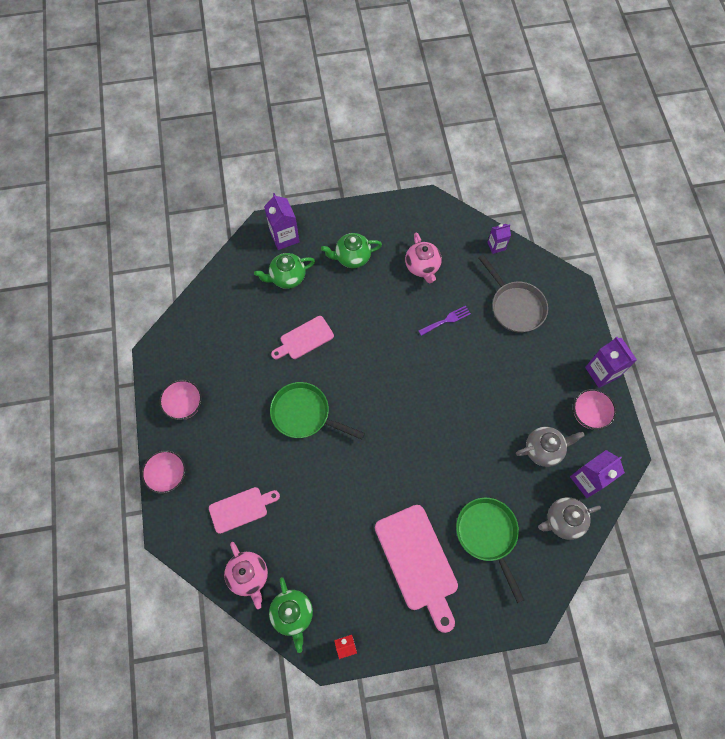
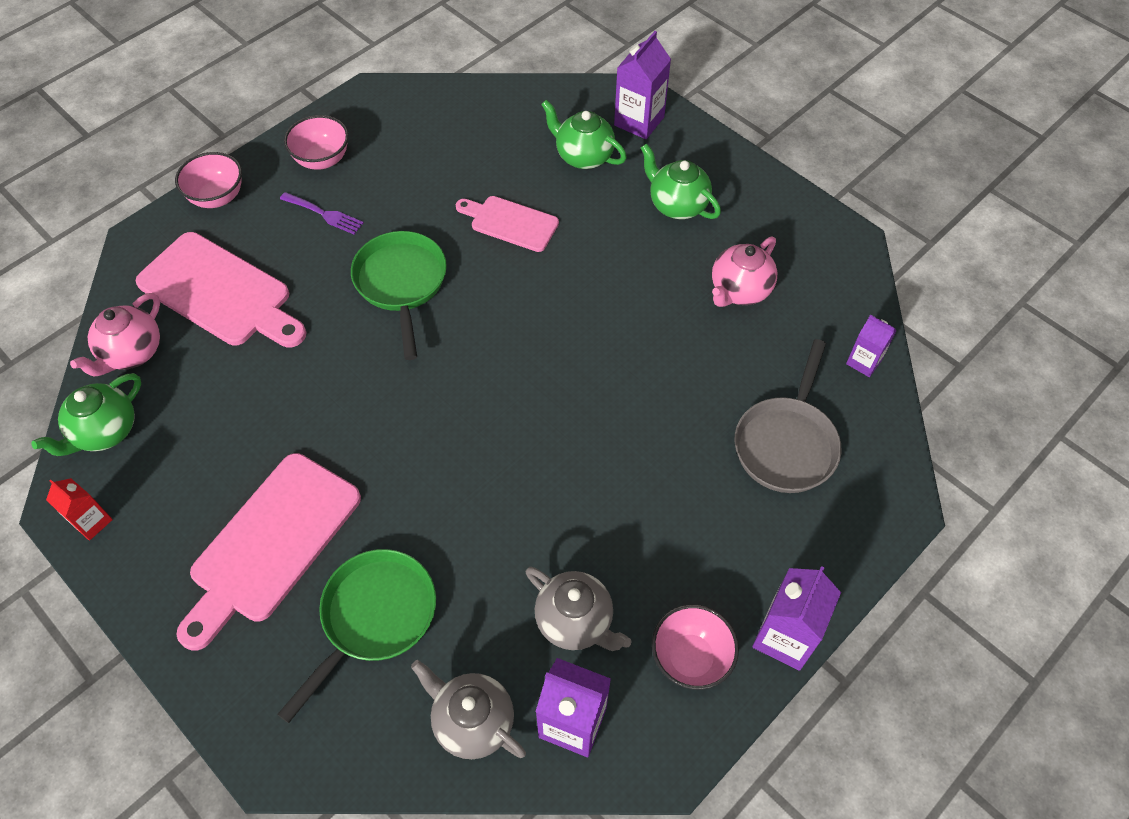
camera: 55 degrees right, 10 degrees down
pink cutting board [209,487,280,534] -> pink cutting board [135,232,307,347], size x1.71
purple fork [418,306,471,336] -> purple fork moved to [280,192,364,235]

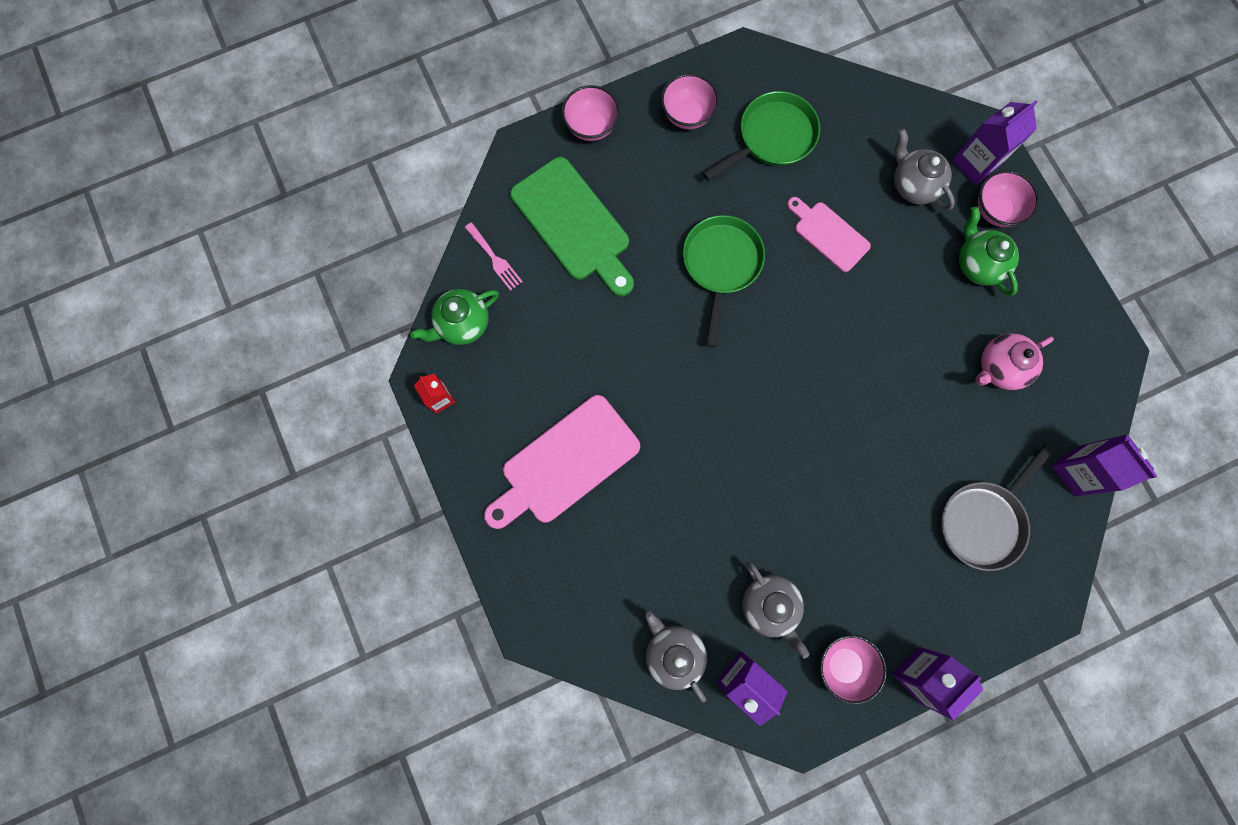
camera: 20 degrees right, 20 degrees up
pink teapot [70,293,160,377] -> pink fork [464,222,523,291]
pink cutting board [135,232,307,347] -> green cutting board [510,157,634,297]
green pan [277,549,436,723] -> green pan moved to [703,91,820,181]
purple fork [280,192,364,235] -> none
green teapot [541,100,627,169] -> grey teapot [894,128,955,211]
purple carton [846,315,897,377] -> purple carton [1052,434,1157,496], size x1.64
none -> pink bowl [978,170,1039,227]

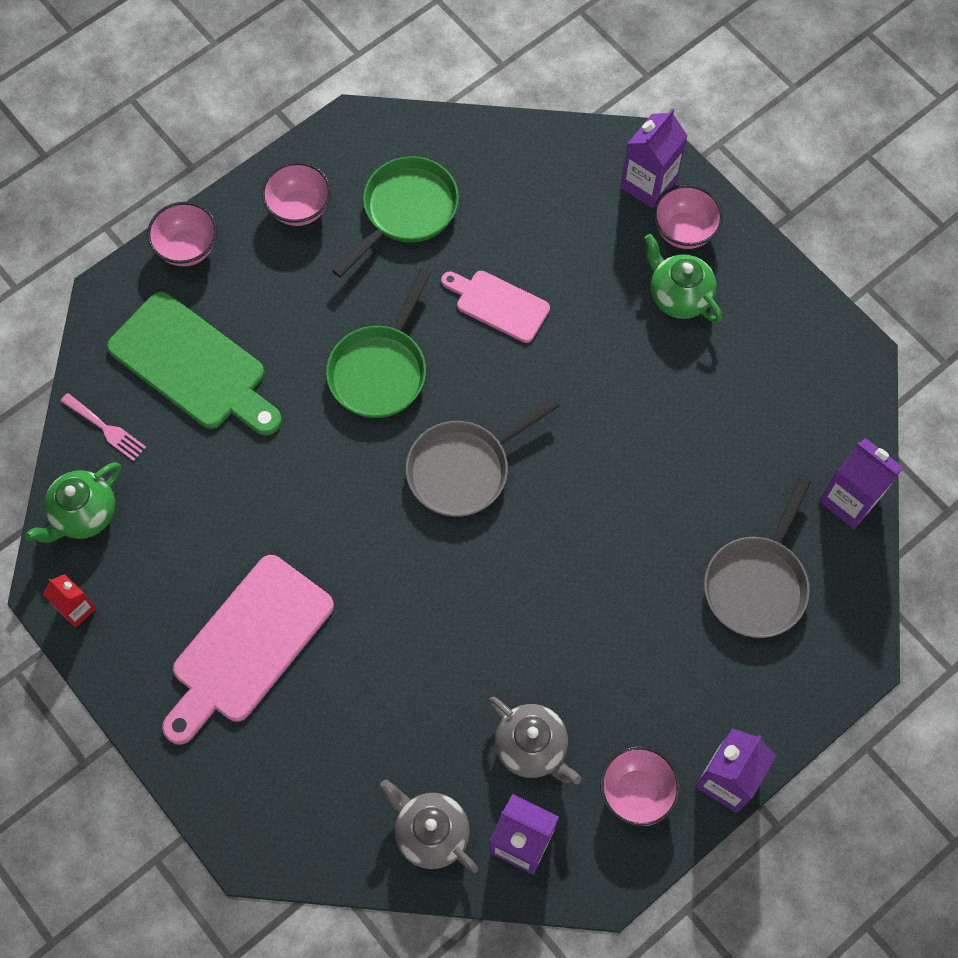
camera: 15 degrees left, 10 degrees down
green pan [683,215,765,347] -> green pan turned 150 degrees counterclockwise [326,269,431,418]
grey teapot [894,128,955,211] -> none
pink teapot [975,334,1054,390] -> none
none -> grey pan [406,397,560,517]

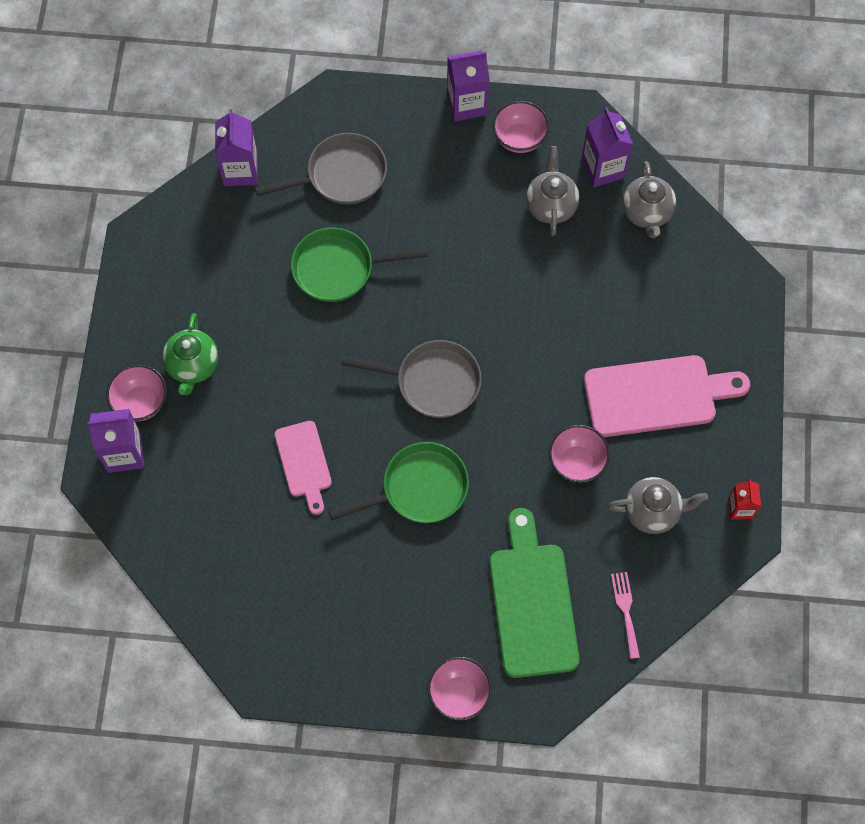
camera: 135 degrees left, 0 degrees up
green teapot [25,462,121,543] -> none
pink bowl [262,162,331,226] -> pink bowl moved to [549,425,610,483]
green pan [332,156,459,278] -> green pan moved to [291,228,428,302]
none -> grey teapot [608,477,708,534]

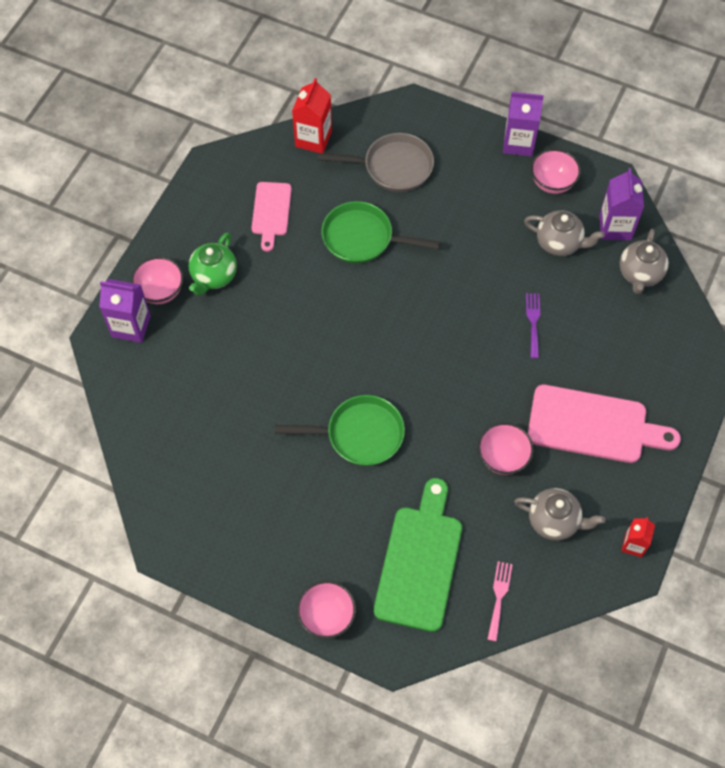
camera: 20 degrees right, 5 degrees down
purple carton [215,109,258,186] -> red carton [292,78,332,153]
pink cutting board [274,421,332,515] -> pink cutting board moved to [252,182,292,252]
grey pan [341,340,482,418] -> none
grey teapot [526,146,580,236] -> grey teapot turned 90 degrees clockwise [524,210,605,256]
none -> purple fork [526,293,540,358]

